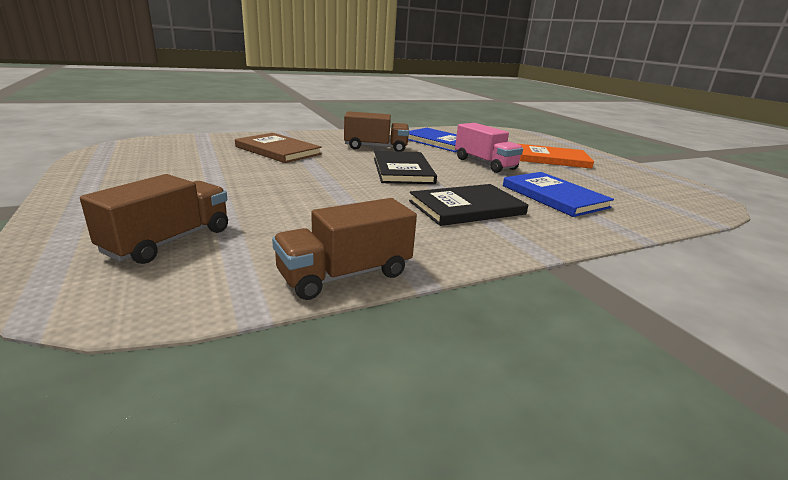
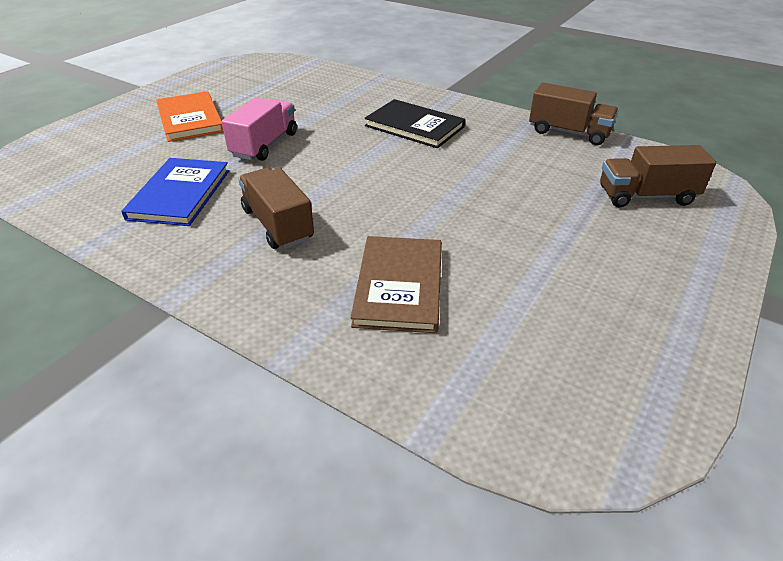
camera: 120 degrees left, 15 degrees up
black book [374,151,437,184] -> none
blue book [503,172,614,217] -> none

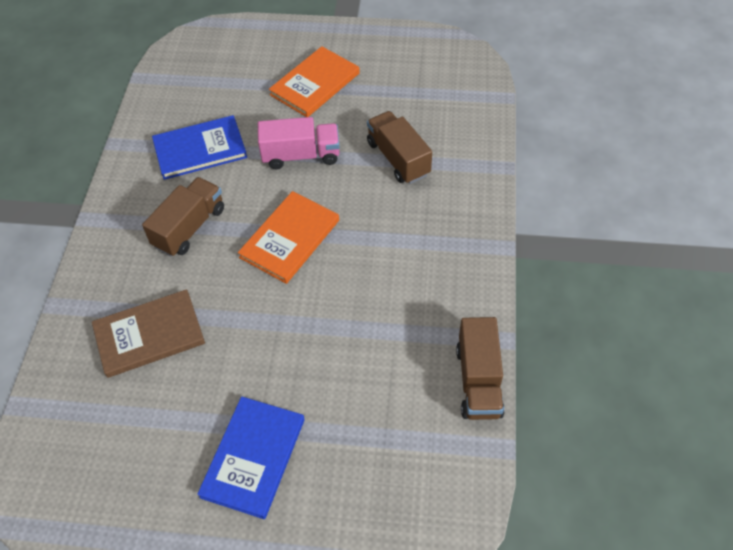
camera: 65 degrees right, 15 degrees up
black book [365,99,465,148] -> none
brown truck [600,145,716,207] -> brown truck moved to [367,111,432,184]
none -> blue book [197,396,305,519]
none -> orange book [238,191,339,284]

